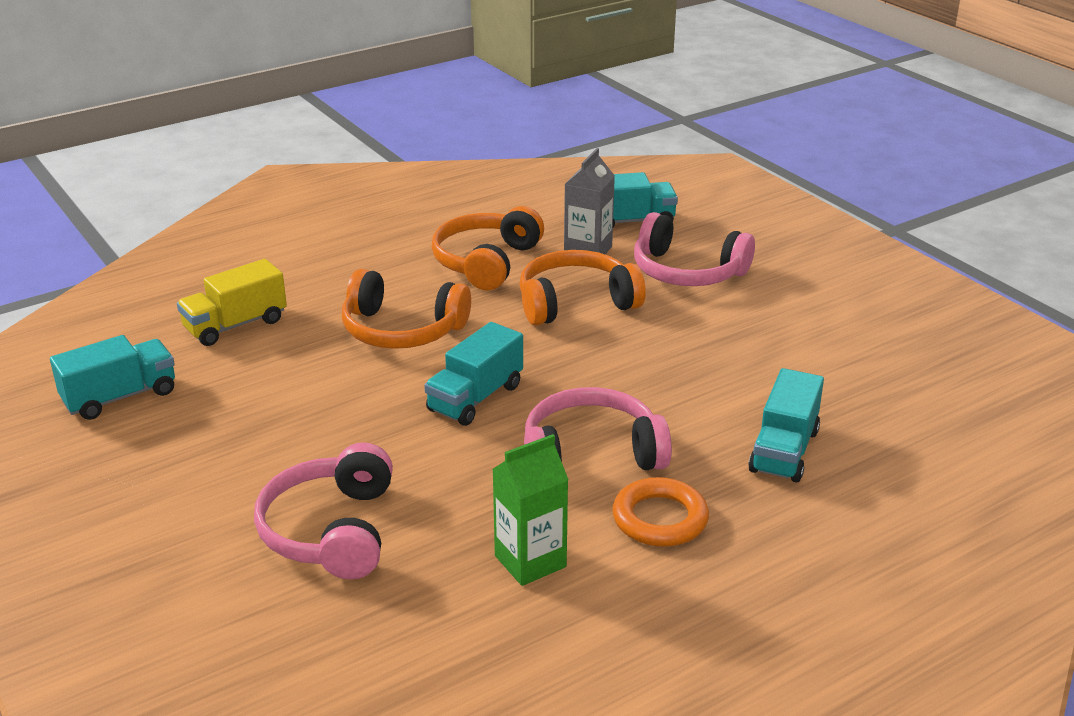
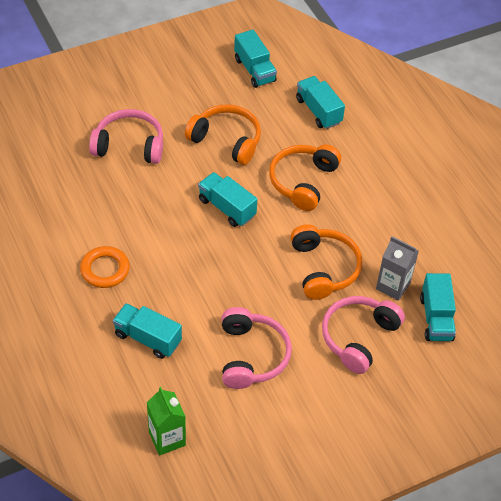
camera: 95 degrees right, 20 degrees up
yellow truck [177,259,287,346] -> turquoise truck [296,76,345,129]
orange headphones [432,206,544,290] -> orange headphones moved to [185,104,261,165]
green carton [492,434,568,586] -> green carton moved to [147,387,186,456]
pink headphones [524,387,672,470] -> pink headphones moved to [222,307,292,389]

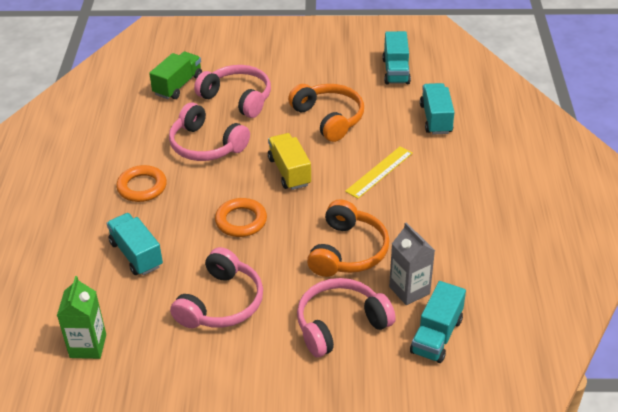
camera: 30 degrees right, 10 degrees down
turquoise truck [198,172,257,227] -> yellow truck [268,133,311,190]
orange headphones [269,144,341,211] -> yellow ruler [345,146,413,199]
none -> green truck [149,52,202,99]
none -> pink headphones [169,103,250,161]
none -> orange ring [215,198,267,237]

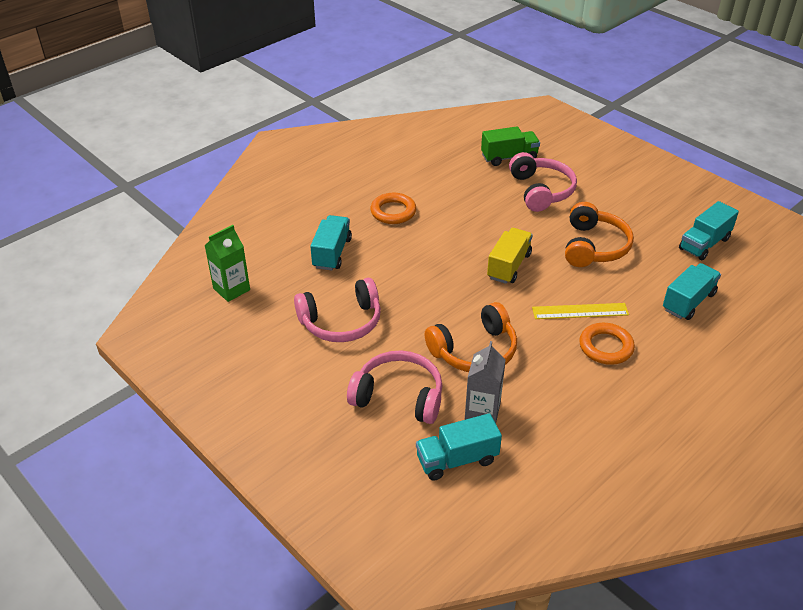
camera: 45 degrees right, 0 degrees up
pink headphones [169,103,250,161] -> none
orange ring [215,198,267,237] -> orange ring moved to [579,323,635,365]

